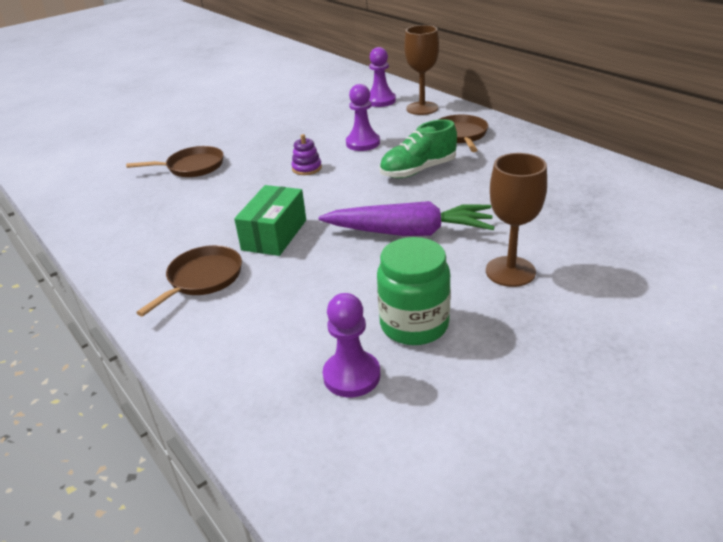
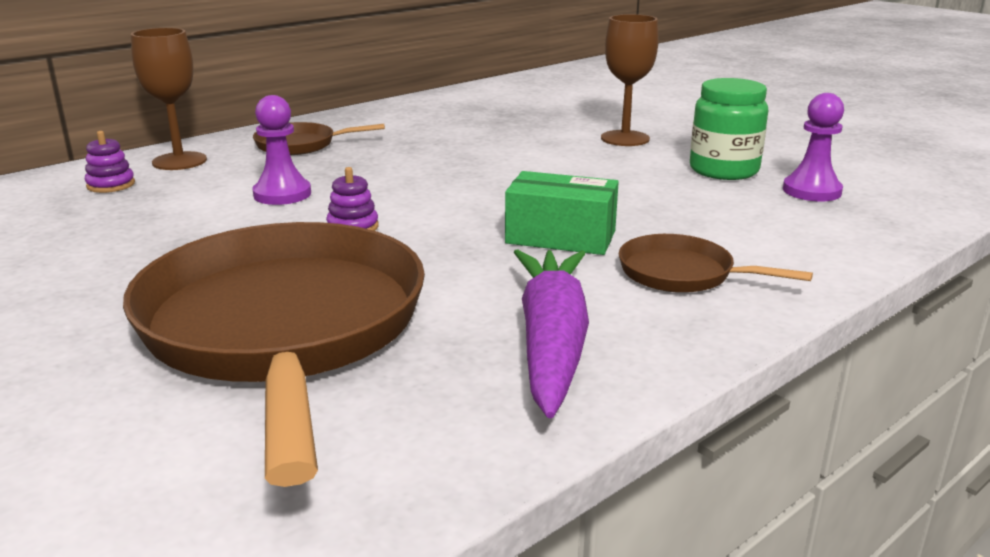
camera: 95 degrees left, 10 degrees down
brown pan [126,146,224,177] -> brown pan [123,222,425,487], size x2.29
purple carrot [319,201,494,236] -> purple carrot moved to [514,249,589,418]
purple pawn [369,47,396,107] -> purple stacking toy [85,131,135,193]
green shoe [379,119,457,178] -> none

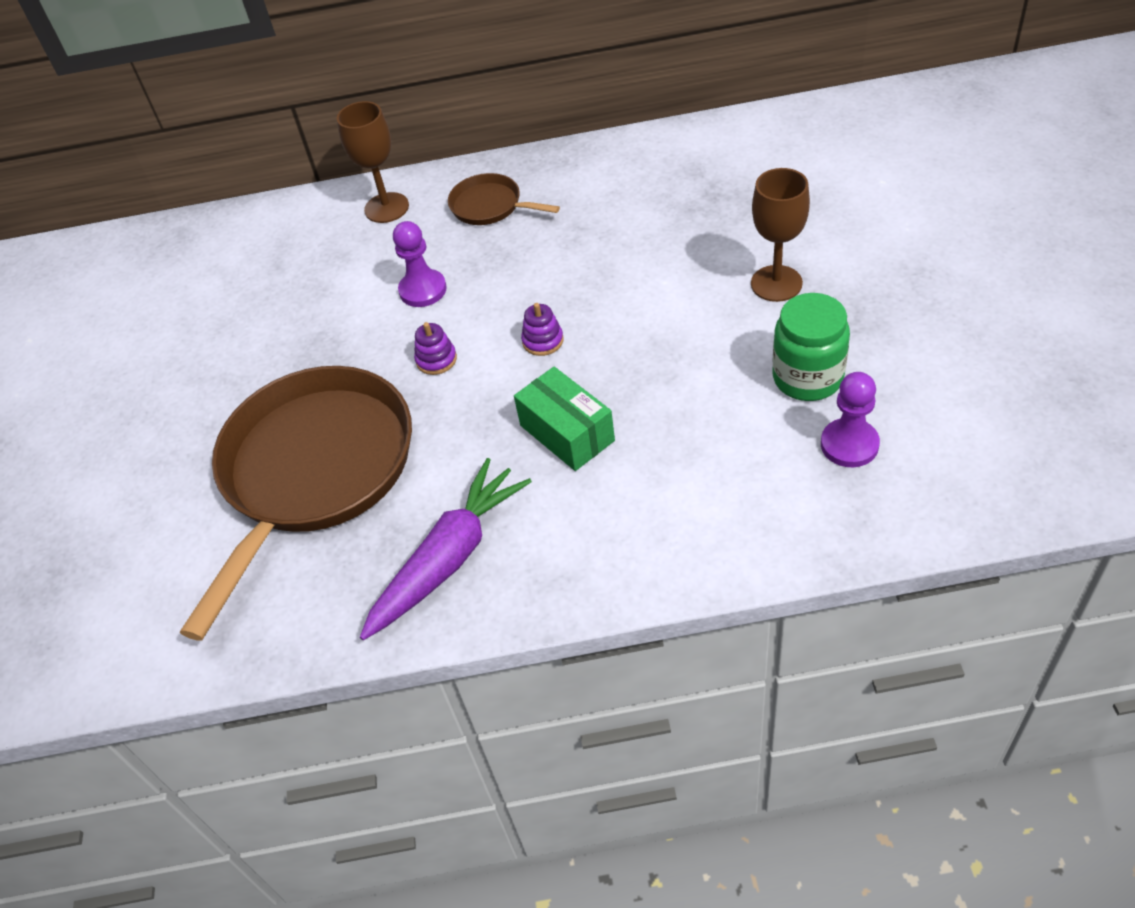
camera: 40 degrees right, 25 degrees up
purple stacking toy [85,131,135,193] -> purple stacking toy moved to [521,303,564,356]
brown pan [619,234,813,293] -> none

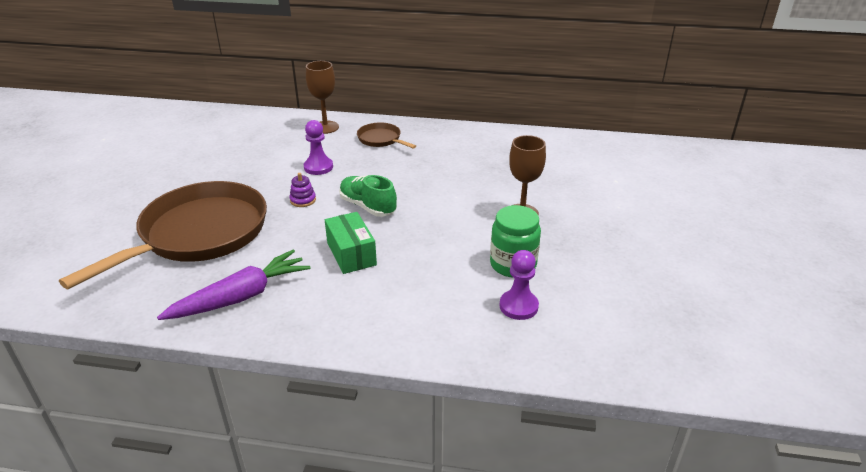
camera: 10 degrees right, 15 degrees down
purple stacking toy [521,303,564,356] -> green shoe [339,175,397,217]

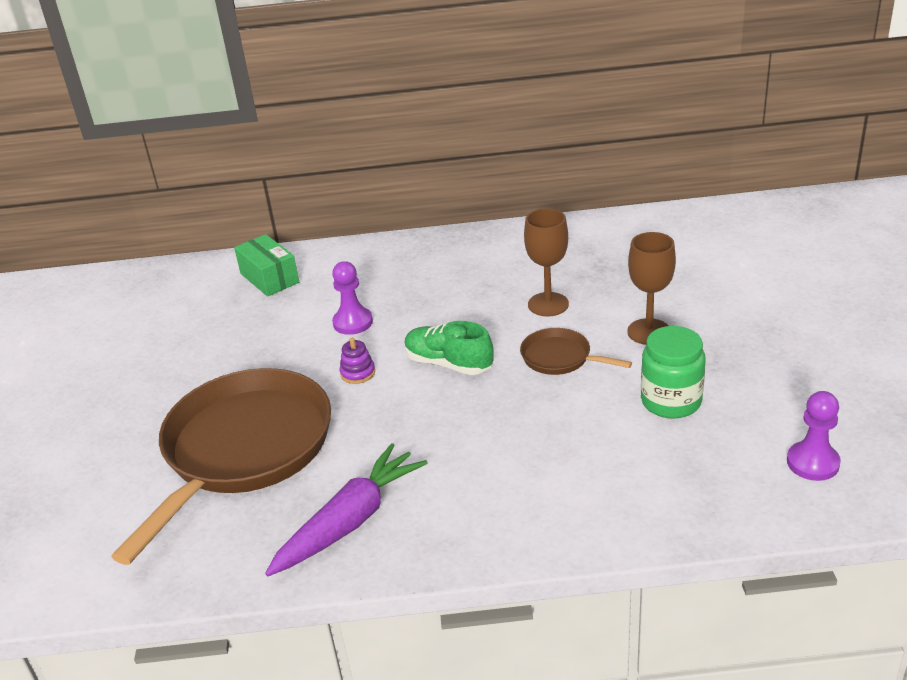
camera: 10 degrees left, 0 degrees up
brown goblet [306,61,339,134] -> brown goblet moved to [524,209,569,317]
green box [325,212,377,274] -> green box moved to [234,234,299,297]
brown pan [357,122,416,148] -> brown pan moved to [520,328,632,375]
purple pawn [500,250,539,320] -> purple pawn moved to [787,391,841,481]

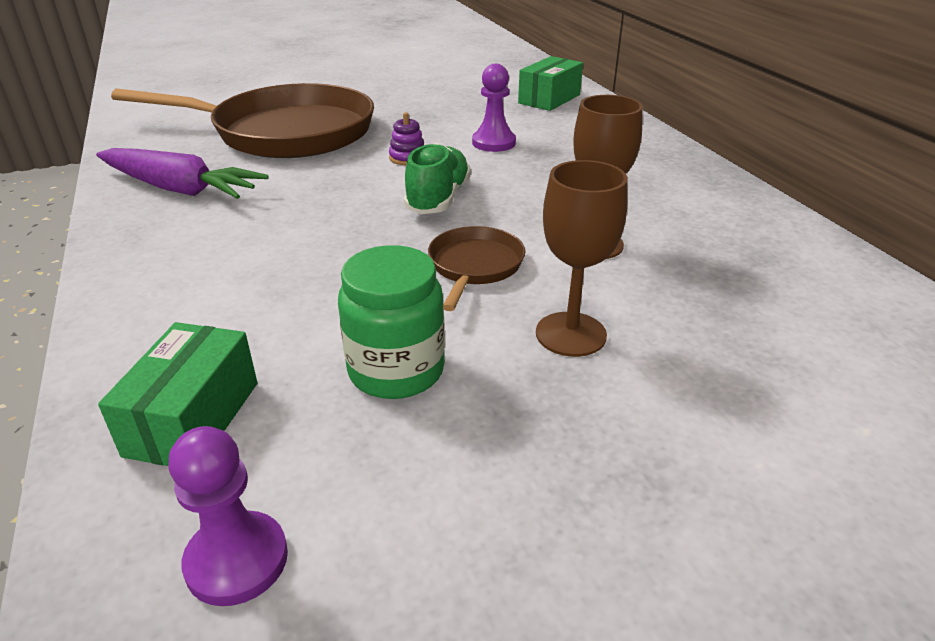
camera: 70 degrees right, 0 degrees up
none -> green box [98,322,257,466]

